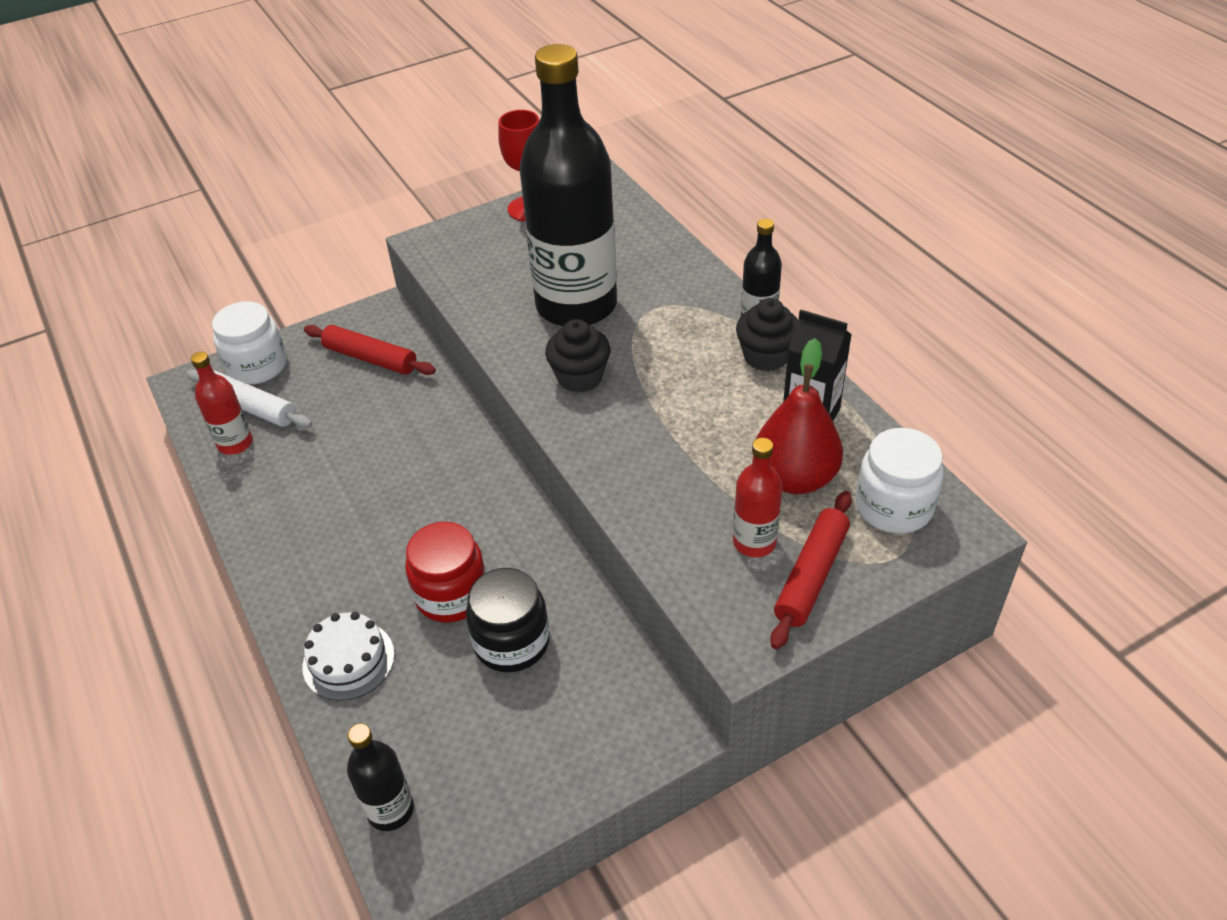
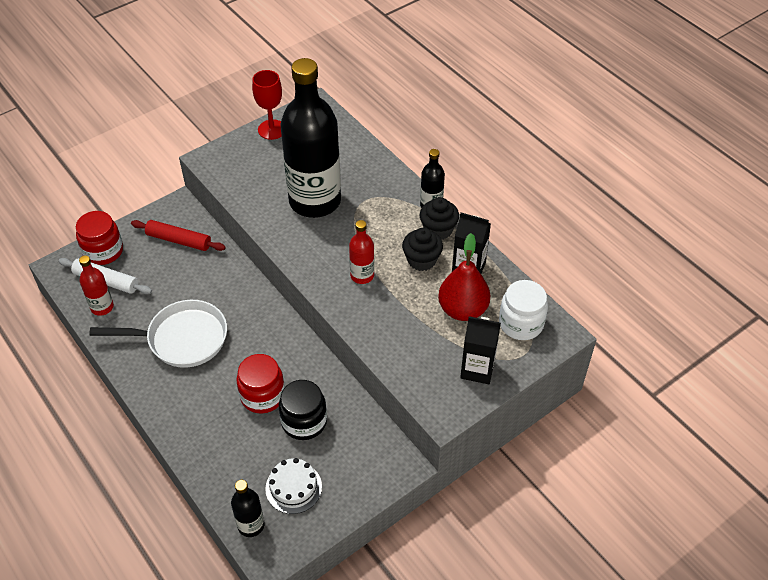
camera: 10 degrees left, 5 degrees up
white jar [212,301,287,385] -> red jar [76,211,123,265]
white cake [302,612,395,701] -> white cake moved to [265,458,322,514]
black cupcake [545,319,610,393] -> black cupcake moved to [402,228,443,271]
red bottle [733,438,783,557] -> red bottle moved to [349,220,374,284]
red rolling pin [770,491,852,649] -> black carton [460,316,501,384]
none -> white pan [89,300,227,368]

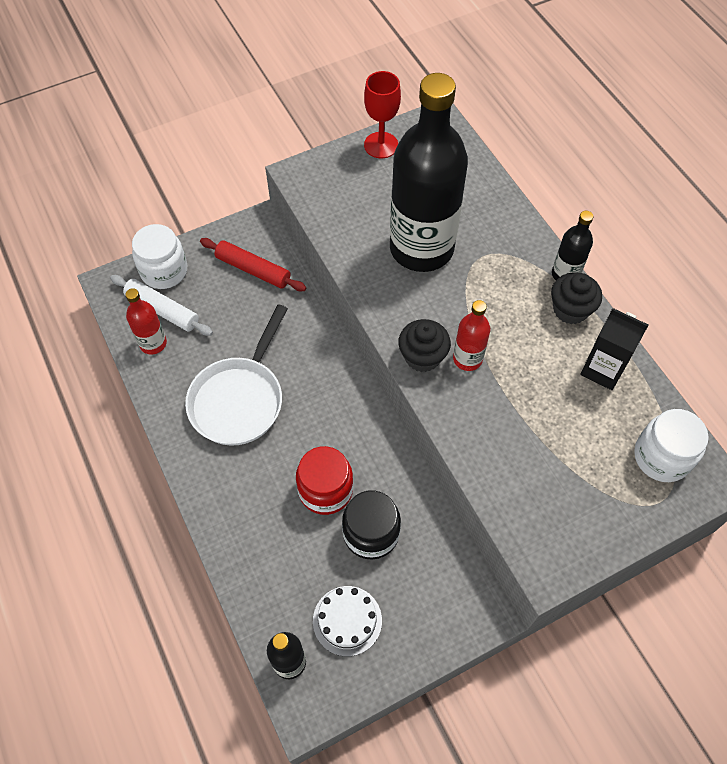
camera: 10 degrees right, 10 degrees up
red jar [76,211,123,265] -> white jar [132,224,187,289]
white pan [89,300,227,368] -> white pan turned 105 degrees clockwise [185,304,288,446]
black cupcake [402,228,443,271] -> black cupcake moved to [398,319,451,372]
red pear [438,233,490,321] -> none
black carton [460,316,501,384] -> none

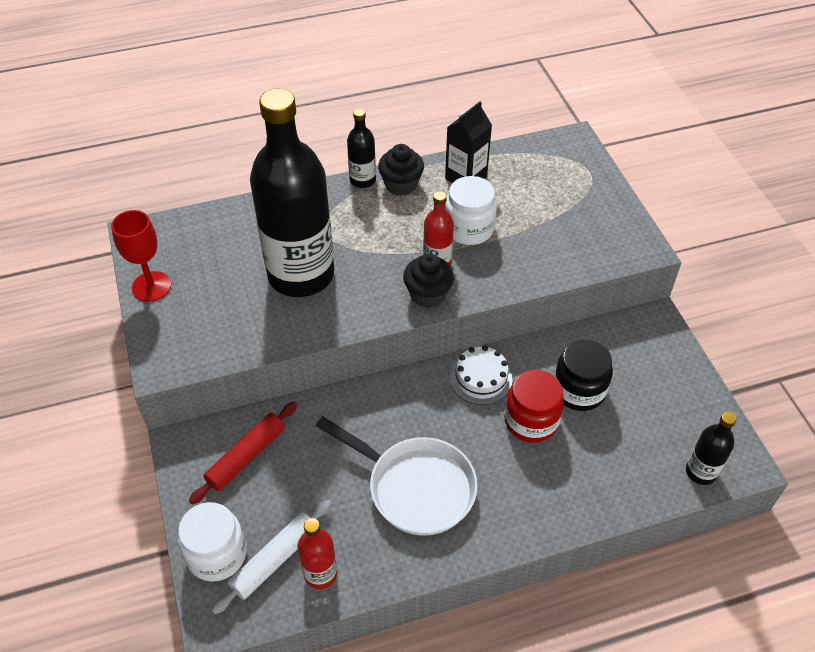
camera: 80 degrees left, 10 degrees down
white cake [313,586,382,656] -> white cake moved to [450,346,512,405]
white jar [634,409,709,482] -> white jar moved to [445,176,497,245]

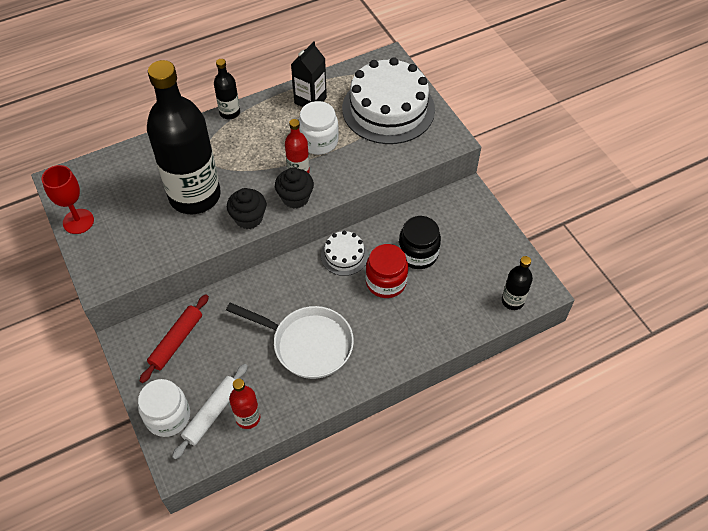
camera: 10 degrees left, 5 degrees up
black cupcake [378,144,424,196] -> black cupcake moved to [227,188,266,229]
none -> white cake [342,57,435,144]

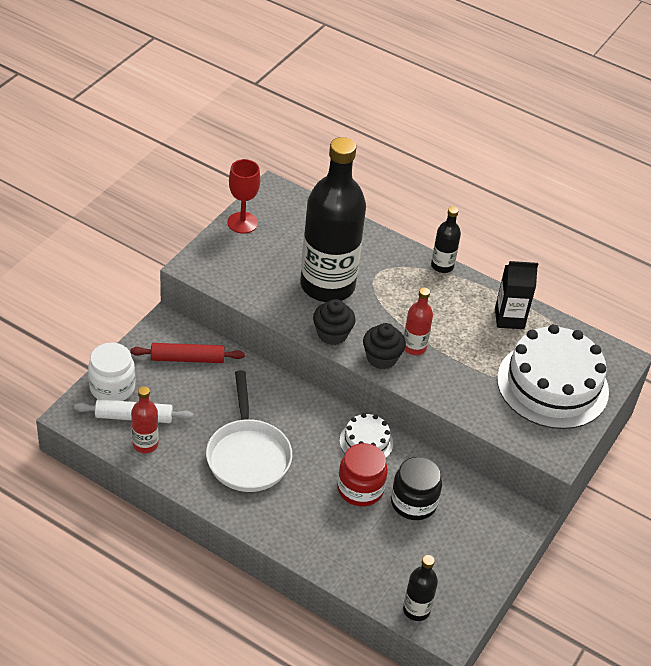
camera: 55 degrees right, 10 degrees down
white jar [298,101,339,155] -> none

